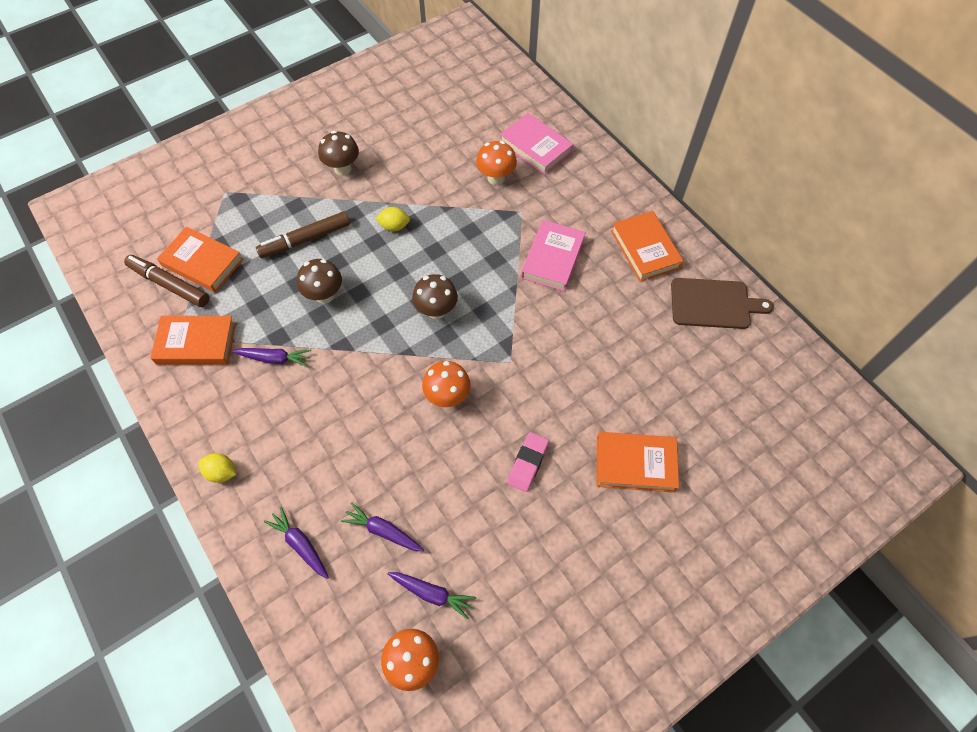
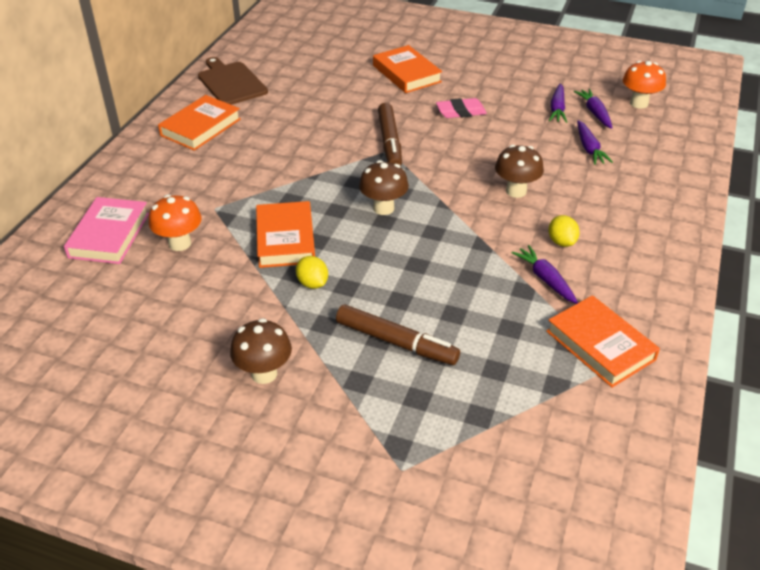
camera: 125 degrees left, 20 degrees down
brown marker [124,255,209,307] -> brown marker moved to [378,103,402,166]
orange book [157,227,244,293] -> orange book moved to [256,201,315,268]
yellow lemon [199,453,236,483] -> yellow lemon moved to [549,215,580,247]
purple carrot [264,506,329,579] -> purple carrot moved to [549,84,567,123]
brown mushroom [297,259,342,304] -> brown mushroom moved to [495,145,544,198]
orange mushroom [422,361,471,407] -> none
pink book [521,220,586,292] -> none

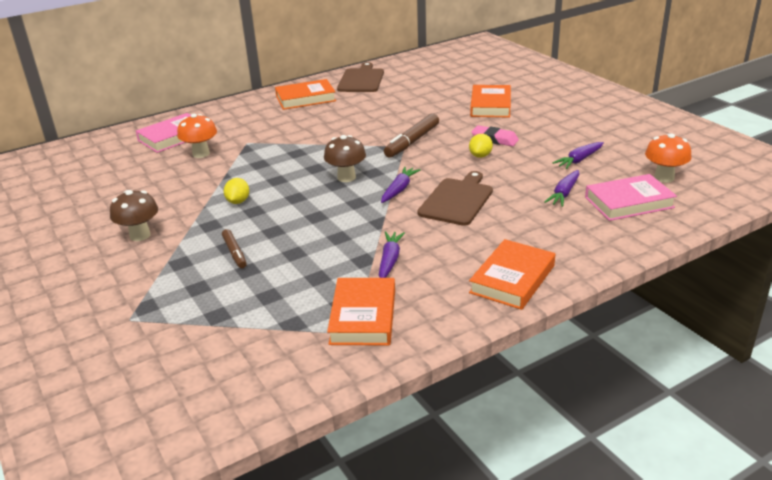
camera: 40 degrees right, 10 degrees down
orange book [256,201,315,268] -> orange book moved to [469,239,555,310]
brown marker [336,304,460,365] -> brown marker [222,229,247,268], size x0.59
brown mushroom [495,145,544,198] -> brown cutting board [417,171,493,226]
yellow lemon [549,215,580,247] -> yellow lemon moved to [469,134,493,158]
purple carrot [574,89,612,129] -> purple carrot moved to [381,167,421,203]
none -> pink book [585,174,677,221]

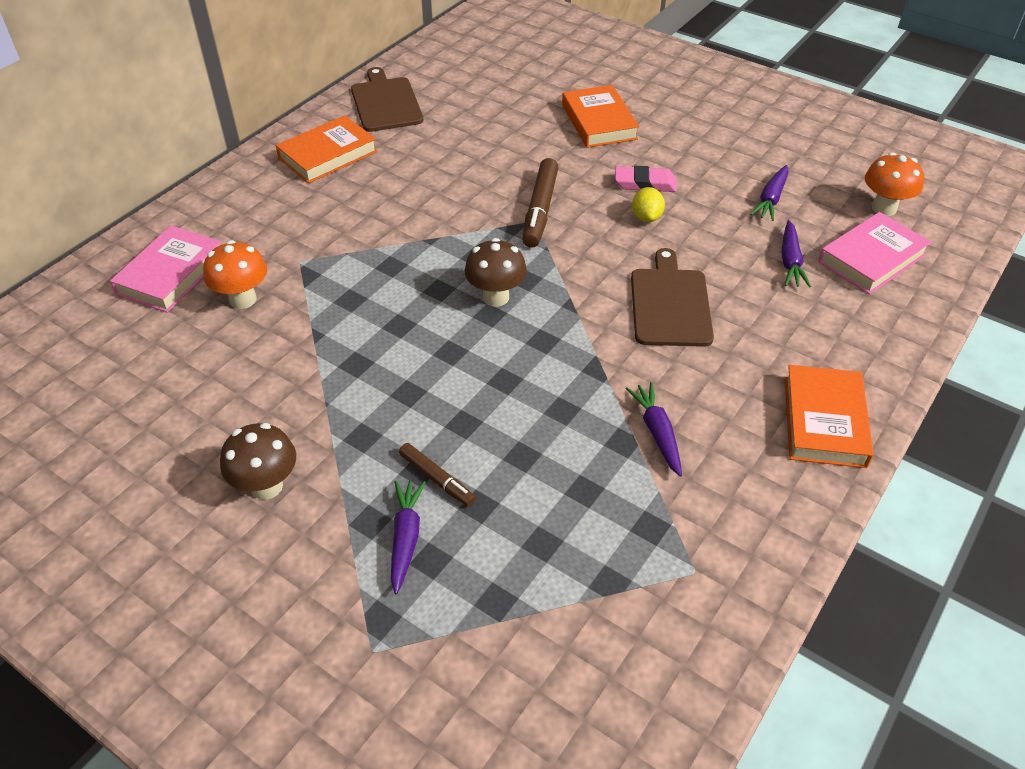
camera: 25 degrees left, 15 degrees up
yellow lemon [224,178,249,204] -> none
orange book [327,278,395,346] -> none
purple carrot [381,167,421,203] -> purple carrot moved to [391,481,426,594]

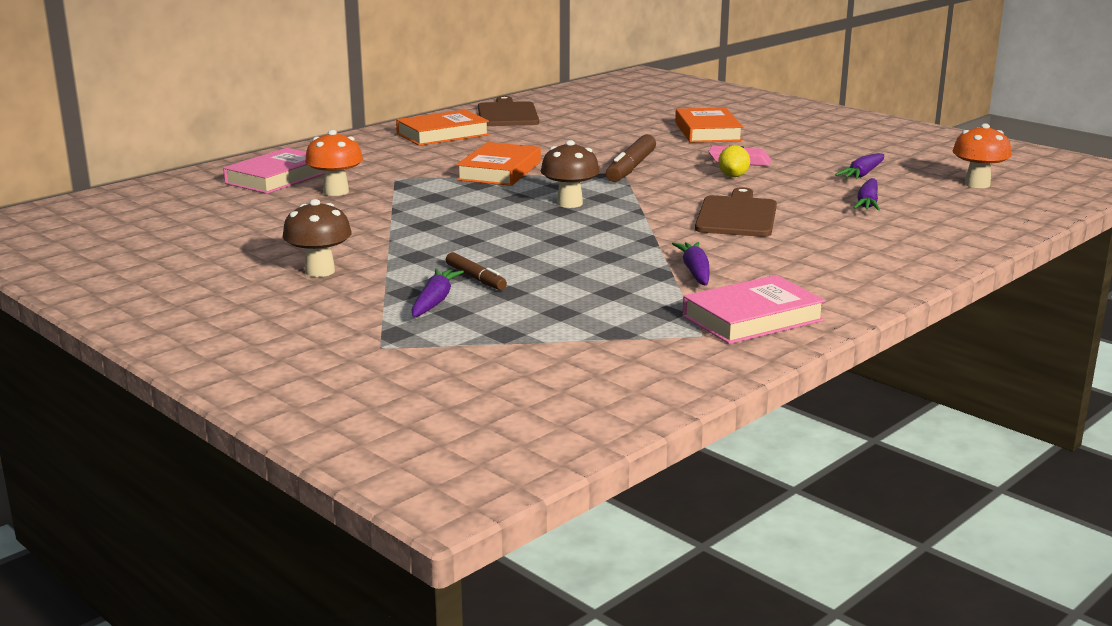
camera: 10 degrees right, 25 degrees down
orange book [785,365,874,468] -> orange book moved to [456,142,541,186]
pink book [818,212,931,295] -> pink book moved to [683,275,826,344]

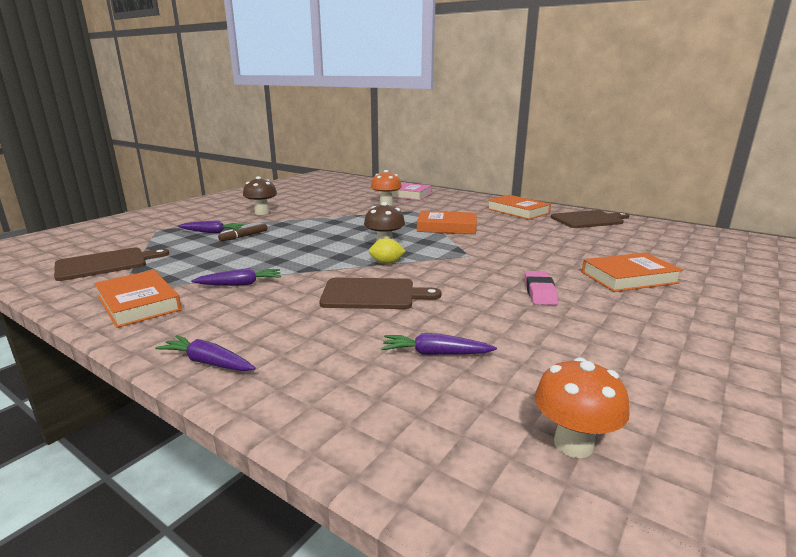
camera: 80 degrees right, 0 degrees up
brown marker [606,134,656,182] -> none
pink book [683,275,826,344] -> orange book [94,270,182,328]
yellow lemon [718,145,750,177] -> yellow lemon moved to [369,238,406,264]
purple carrot [835,153,884,179] -> purple carrot moved to [155,335,256,371]
none -> brown cutting board [54,248,169,281]

